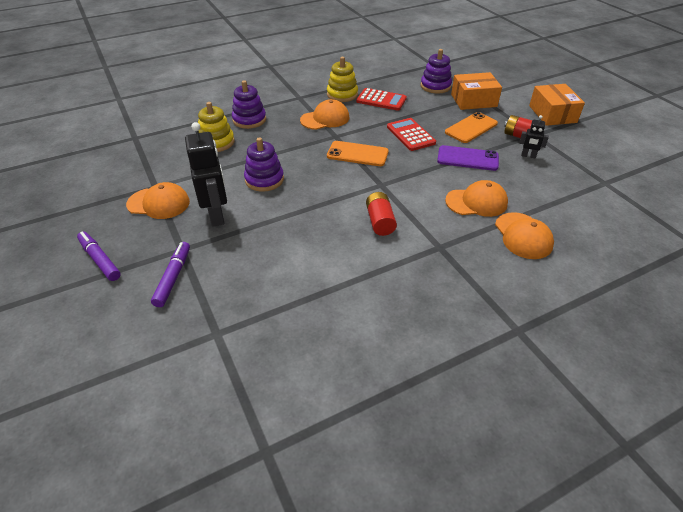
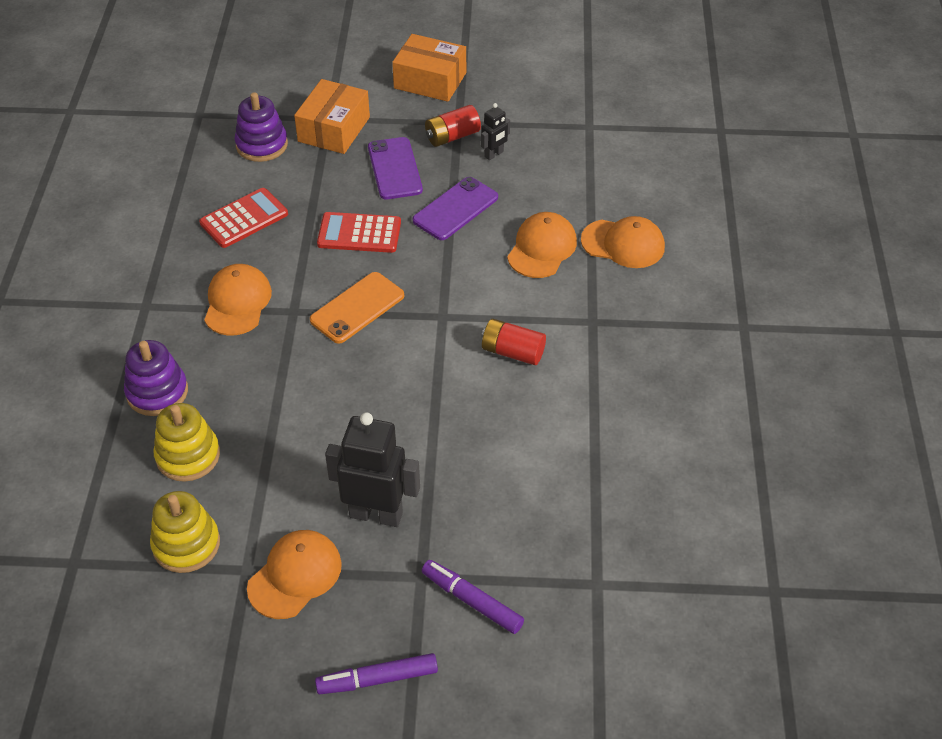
camera: 60 degrees left, 5 degrees up
purple stacking toy [244,137,284,192] -> none
yellow stacking toy [327,57,358,102] -> yellow stacking toy moved to [150,491,220,573]
orange phone [445,112,498,143] -> purple phone [368,137,423,199]

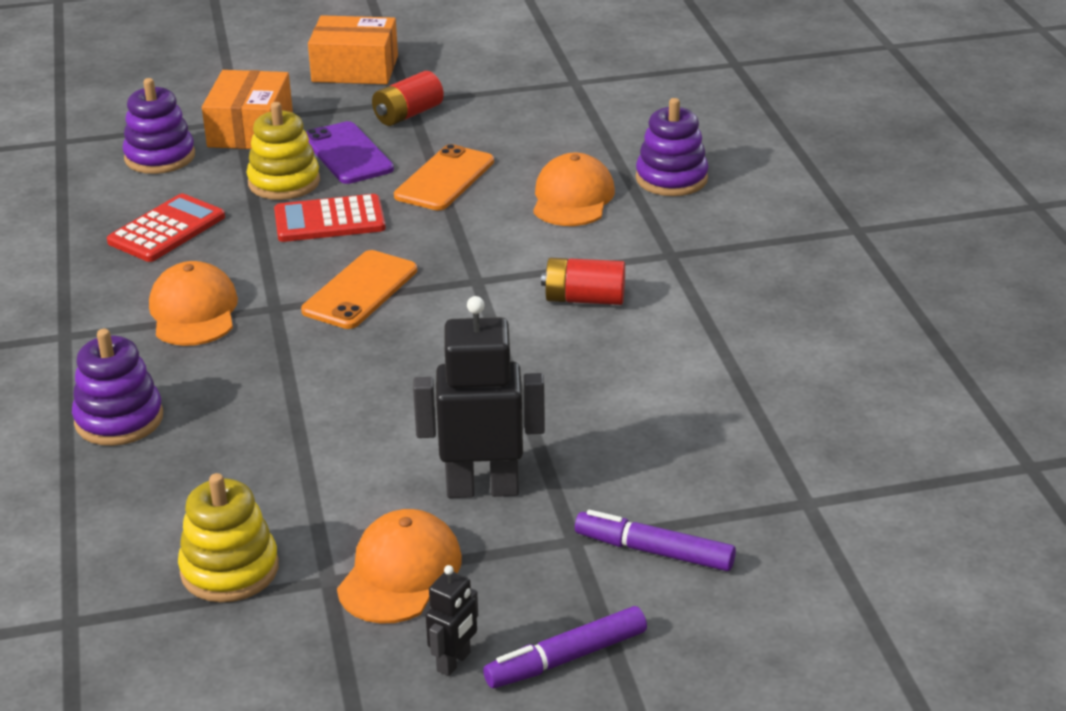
camera: 15 degrees left, 15 degrees down
yellow stacking toy [153,403,220,482] -> yellow stacking toy moved to [246,102,320,200]
purple phone [413,177,498,240] -> orange phone [394,144,494,210]
black robot [481,103,510,160] -> black robot moved to [426,565,478,676]
orange cap [581,216,665,268] -> purple stacking toy [636,98,709,196]

